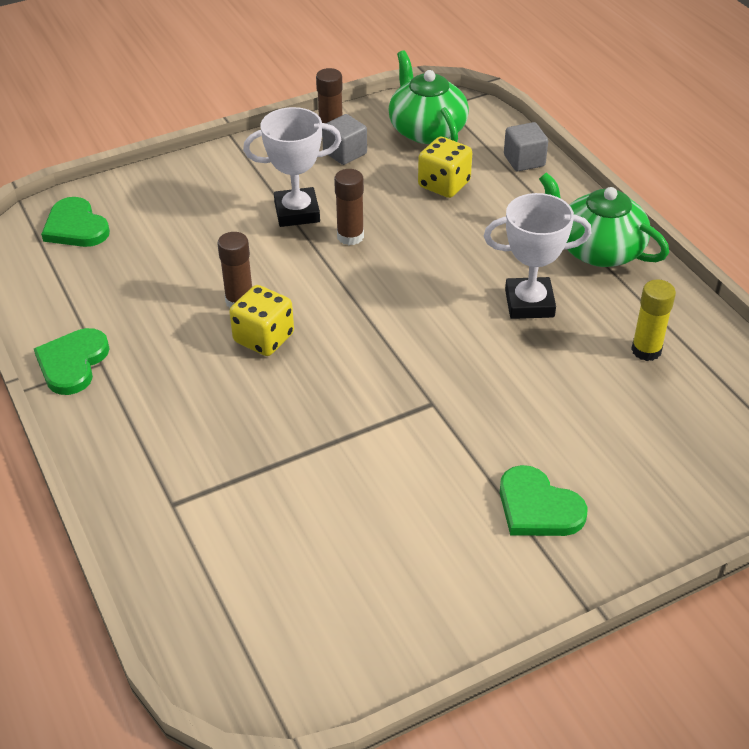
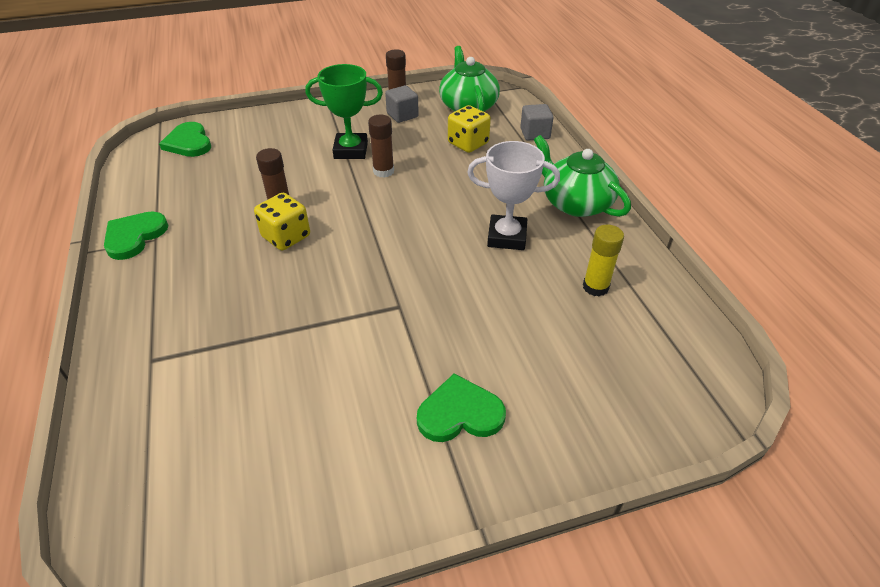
camera: 10 degrees right, 0 degrees up
white trophy [243,107,341,227] -> green trophy [305,64,383,159]
green heart [500,465,588,536] -> green heart turned 120 degrees clockwise [417,373,506,442]

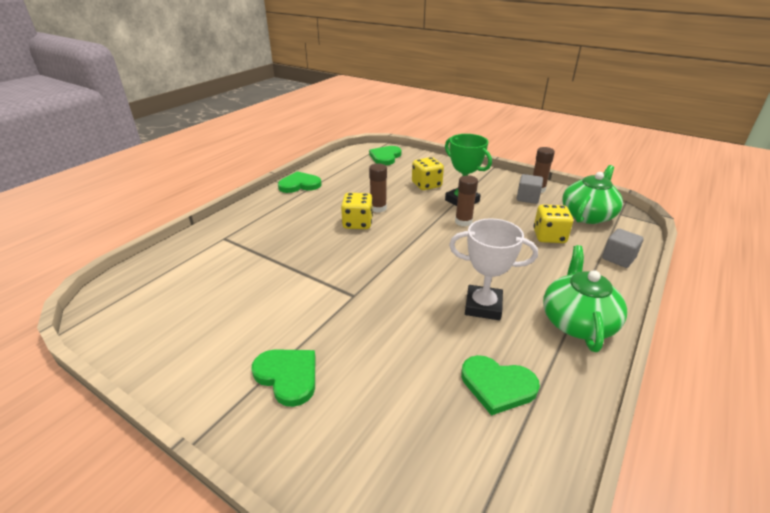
camera: 50 degrees right, 10 degrees down
white trophy [467,141,560,250] -> white trophy turned 45 degrees counterclockwise [449,218,538,320]
yellow glue stick [583,225,624,297] -> green heart [461,355,540,416]
none -> yellow dice [412,157,444,190]

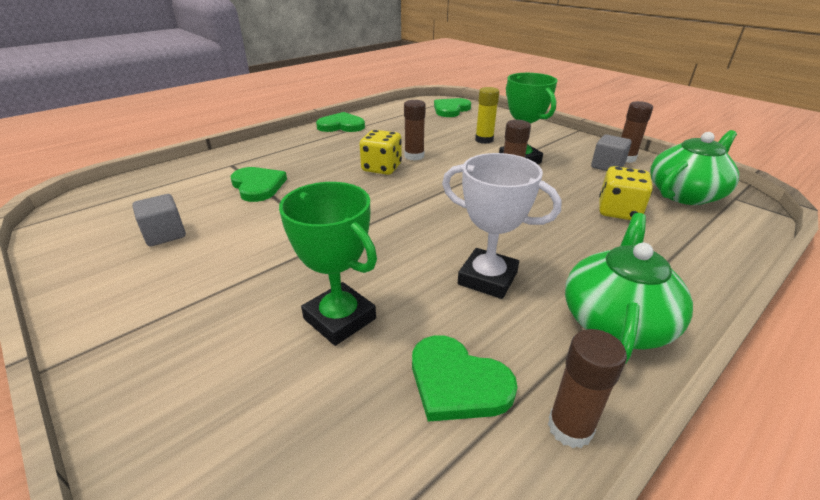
camera: 15 degrees right, 0 degrees up
green heart [252,349,315,407] -> green heart moved to [231,167,287,202]
yellow dice [412,157,444,190] -> yellow glue stick [475,87,499,144]
grey cube [602,229,643,268] -> grey cube moved to [132,194,186,246]
none -> green trophy [279,182,377,346]
none -> brown glue stick [548,329,627,448]

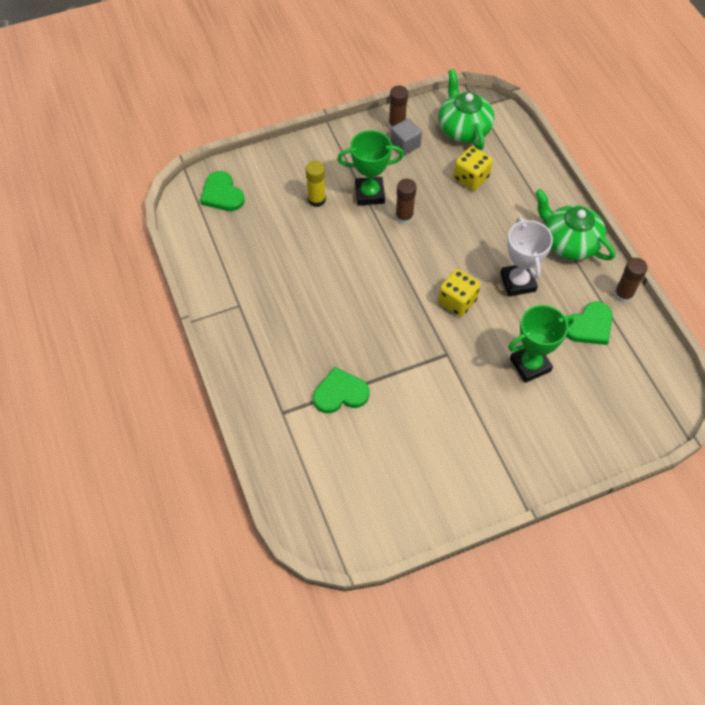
camera: 70 degrees left, 25 degrees up
grey cube [132,194,186,246] -> none
green heart [316,112,365,132] -> none
yellow dice [360,130,402,175] -> yellow dice moved to [438,269,480,316]
brown glue stick [404,100,426,160] -> none
white trophy [442,153,561,299] -> white trophy turned 60 degrees counterclockwise [500,217,553,296]

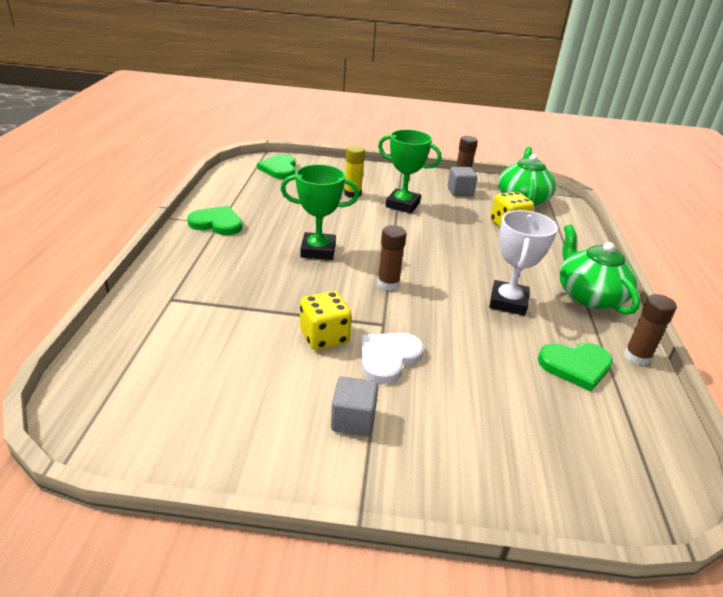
camera: 25 degrees right, 25 degrees down
green heart [313,367,370,413] -> green heart moved to [187,206,243,235]
brown glue stick [395,179,417,225] -> brown glue stick moved to [377,225,407,290]
yellow dice [438,269,480,316] -> yellow dice moved to [300,291,352,350]
green trophy [508,305,574,383] -> green trophy moved to [280,164,359,260]
none -> grey cube [331,377,378,436]
none -> white heart [361,333,424,384]

